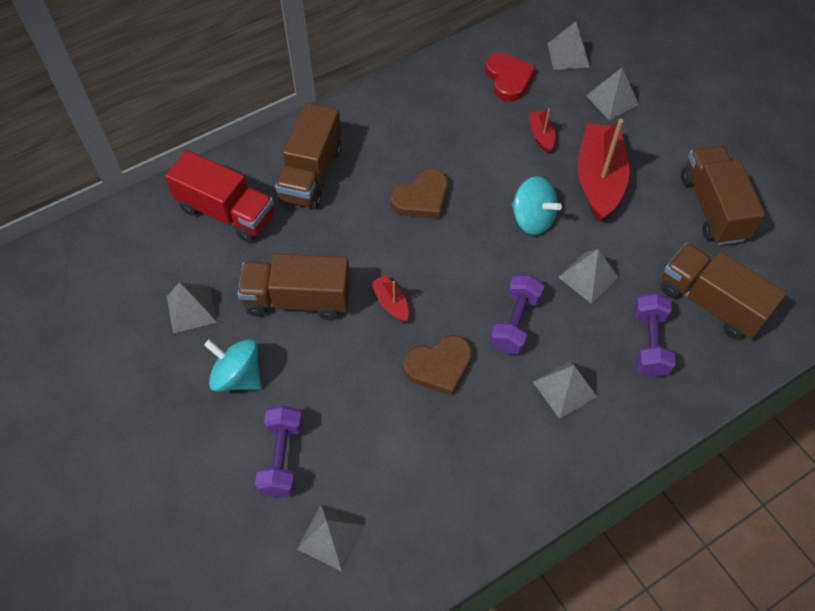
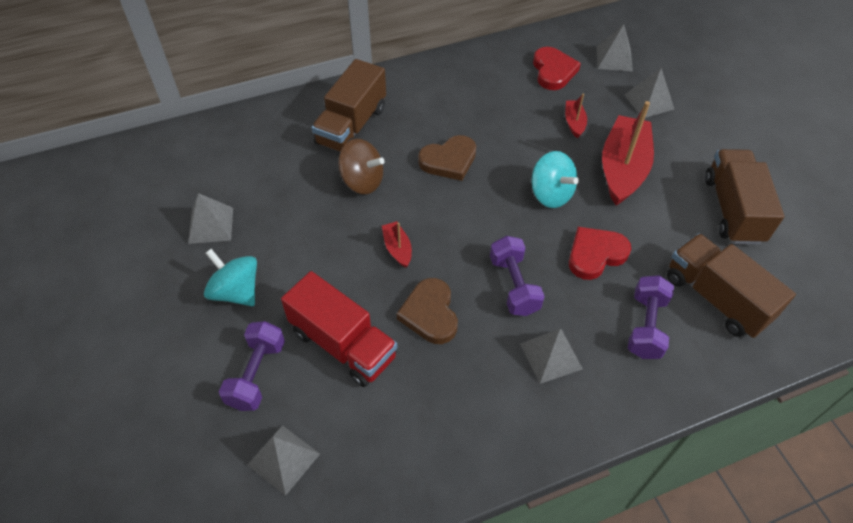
camera: 10 degrees right, 5 degrees down
red truck [165,150,274,242] -> red truck moved to [281,271,398,387]
brown truck [237,254,350,320] -> none
brown heart [403,335,472,396] -> brown heart turned 90 degrees clockwise [397,278,458,344]
purple dumbbell [490,275,544,354] -> purple dumbbell turned 45 degrees counterclockwise [490,236,545,316]
grey pyramid [558,249,619,304] -> red heart [569,227,631,280]
none -> brown spinning top [338,139,384,194]

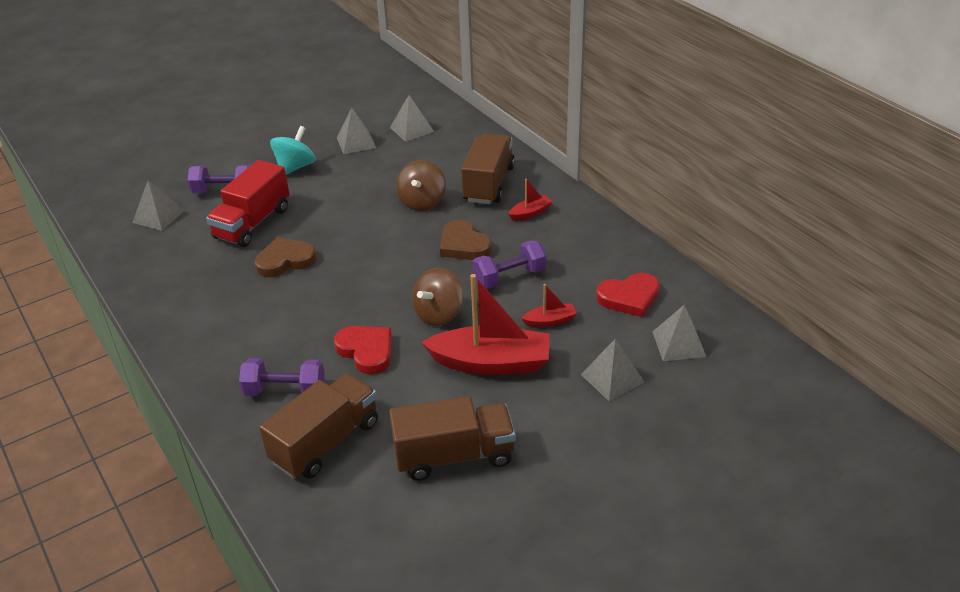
camera: 80 degrees right, 15 degrees down
brown truck [312,59,386,152] -> brown truck turned 90 degrees clockwise [461,134,515,204]
red boat [382,221,412,268] -> red boat moved to [509,179,553,221]
purple dumbbell [490,236,545,316] -> purple dumbbell moved to [473,240,546,289]
grey pyramid [520,329,583,384] -> grey pyramid moved to [390,95,434,142]
turquoise spinning top [531,151,579,208] -> brown spinning top [412,268,463,326]

